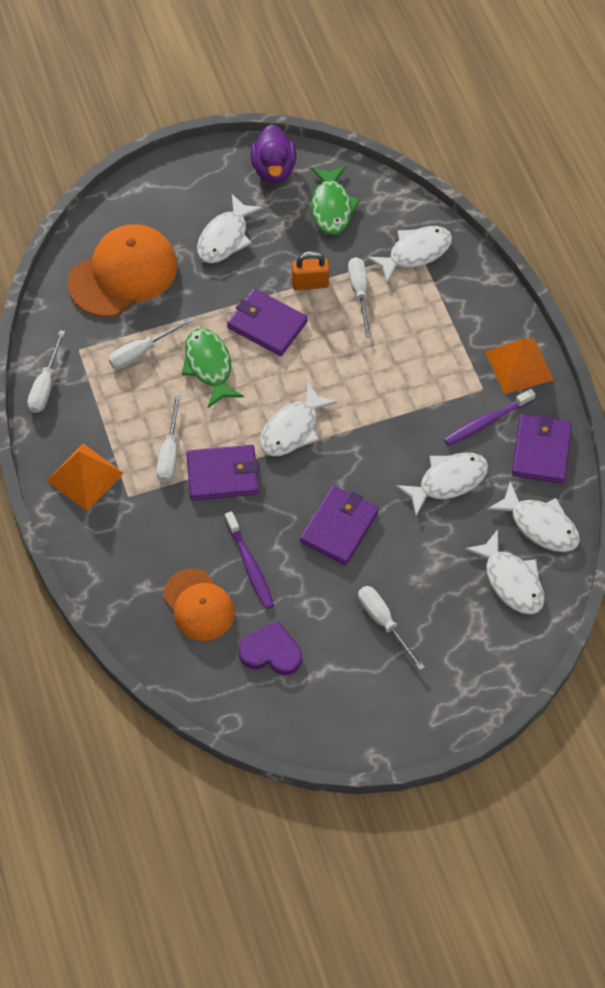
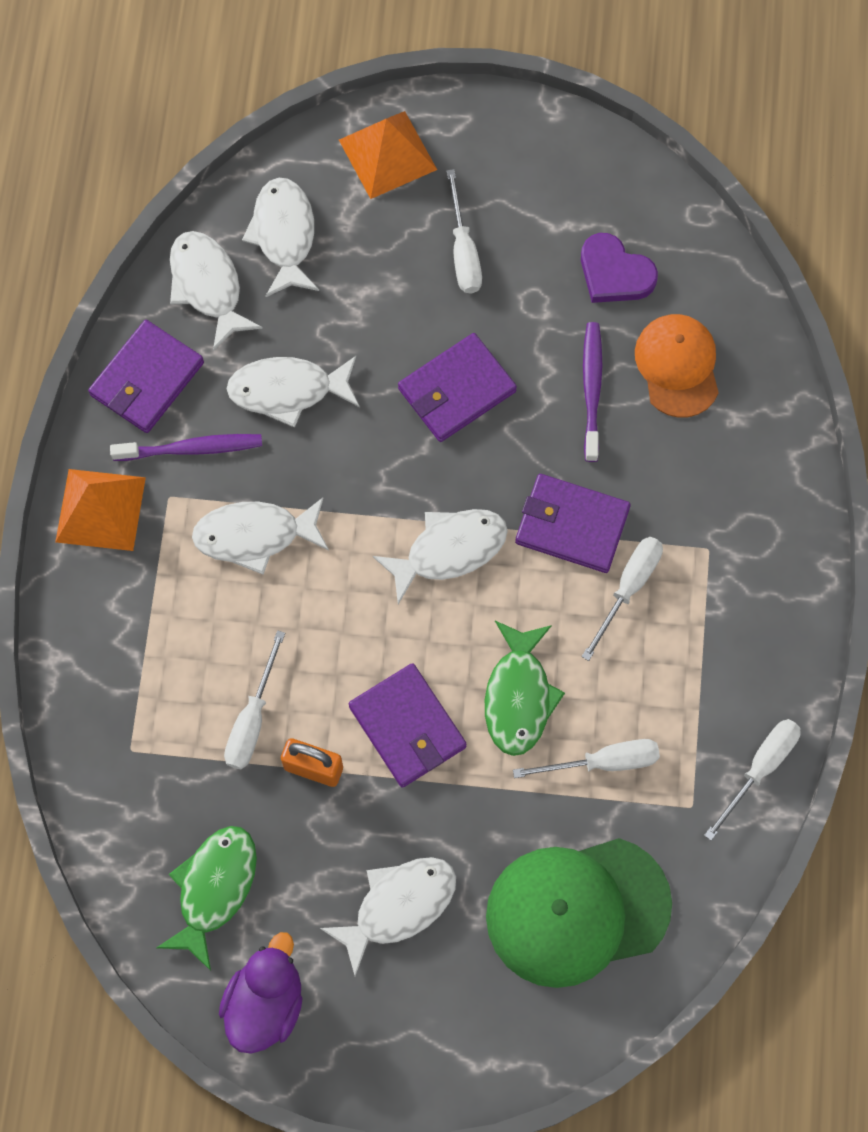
camera: 155 degrees left, 10 degrees up
orange pyramid [46,443,124,511] -> orange pyramid moved to [339,111,437,199]
orange cap [68,224,177,317] -> green cap [486,838,672,988]
white fish [367,226,452,283] -> white fish moved to [192,498,329,574]

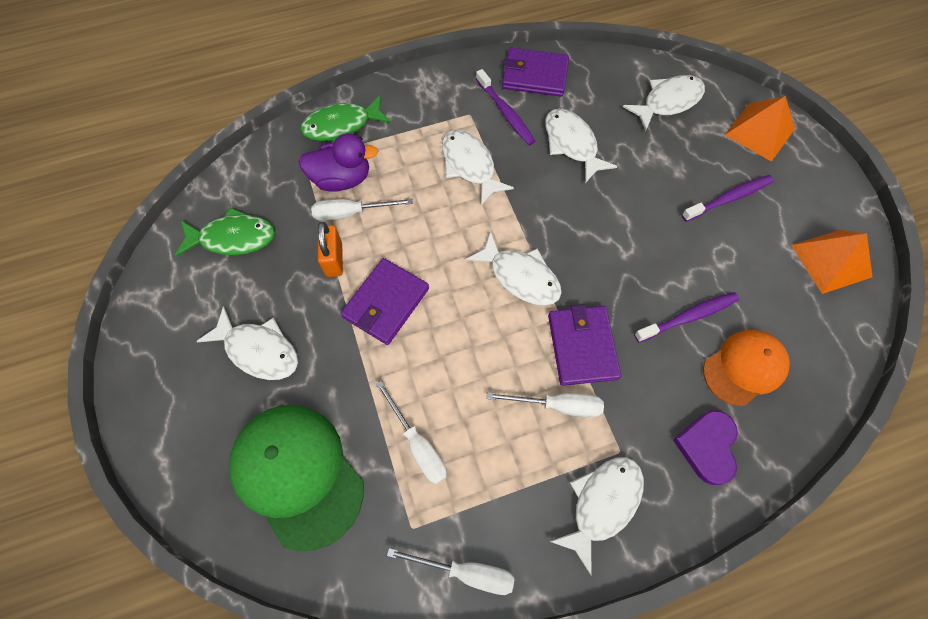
camera: 65 degrees right, 5 degrees down
orange pyramid [55,469,146,551] -> orange pyramid moved to [791,230,873,294]
white fish [170,231,263,351] -> white fish moved to [549,457,644,575]
purple duck [219,932,303,1054] -> purple duck moved to [298,133,378,192]
purple wallet [398,333,517,442] -> none
white screwdriver [446,169,482,293] -> purple toothbrush [682,175,774,222]
green fish [485,621,565,756] -> green fish moved to [300,95,391,141]
purple heart [581,233,658,303] -> purple heart moved to [673,410,738,485]

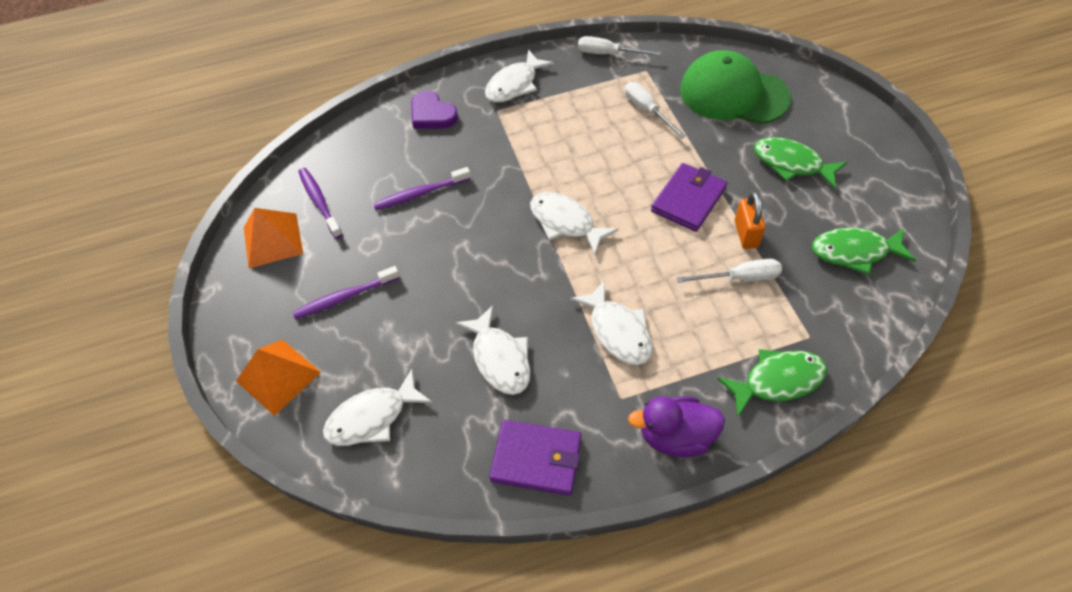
camera: 175 degrees left, 10 degrees down
white fish [196,306,298,380] -> green fish [754,137,847,189]
green cap [229,405,364,551] -> green cap turned 150 degrees clockwise [680,50,791,124]
purple duck [298,133,378,192] -> purple duck moved to [628,396,725,457]
purple toothbrush [476,69,535,145] -> purple toothbrush moved to [298,168,343,239]
white screwdriver [487,392,604,418] -> none
purple wallet [548,305,621,386] -> none
purple heart [673,410,738,485] -> purple heart turned 120 degrees clockwise [411,91,458,129]
orange cap [703,330,790,406] -> none

